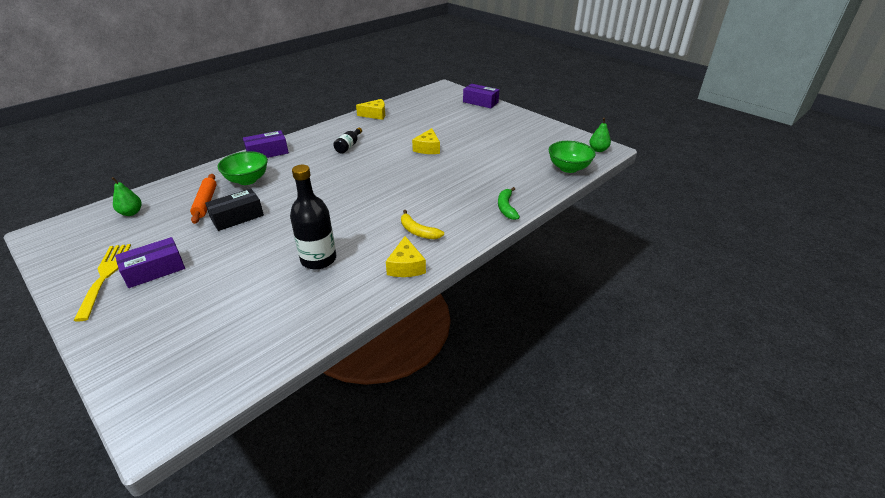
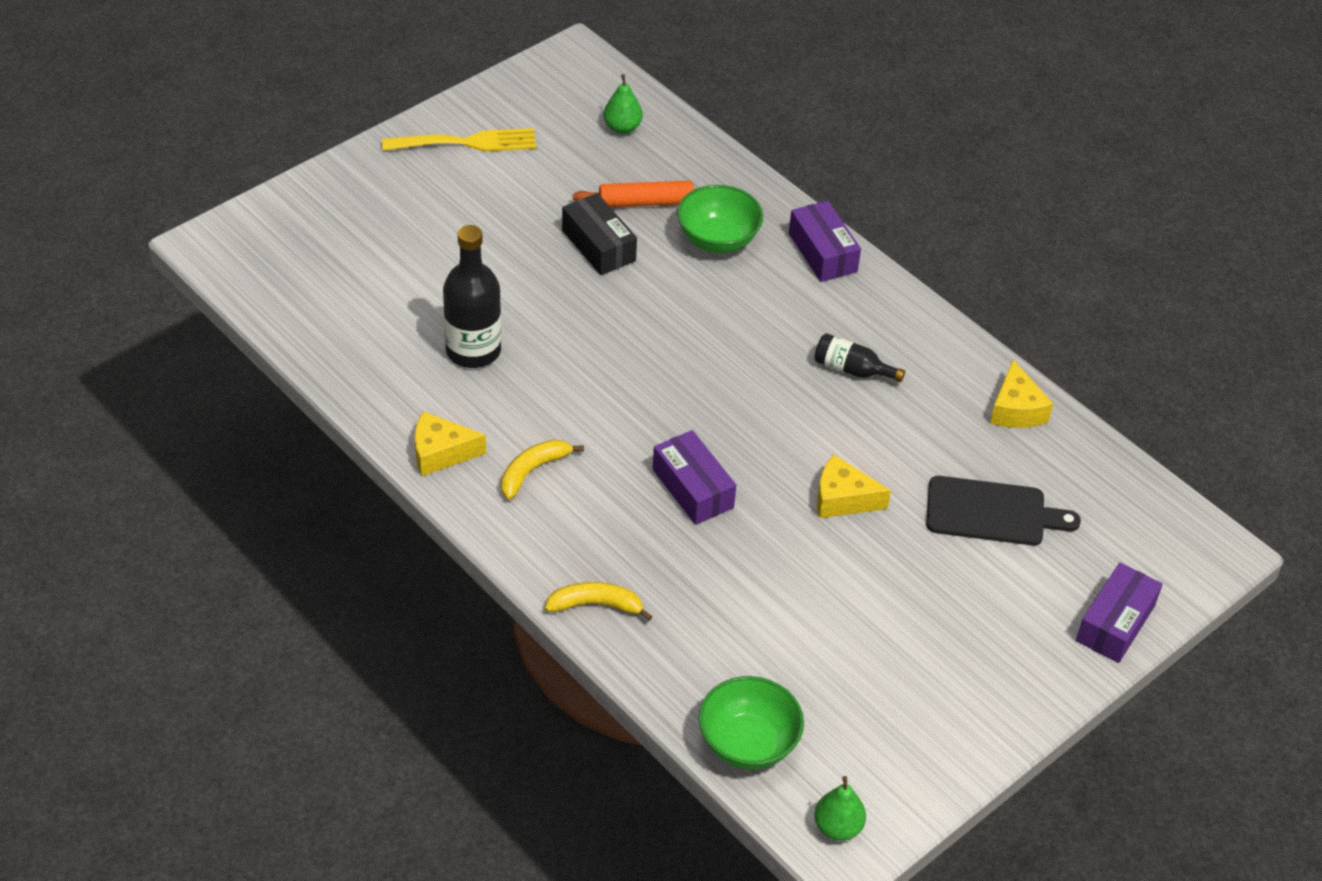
camera: 90 degrees right, 10 degrees up
purple box [115,237,185,288] -> purple box moved to [653,430,736,525]
green banana [498,187,520,220] -> yellow banana [545,582,652,621]
none -> black cutting board [926,476,1081,546]

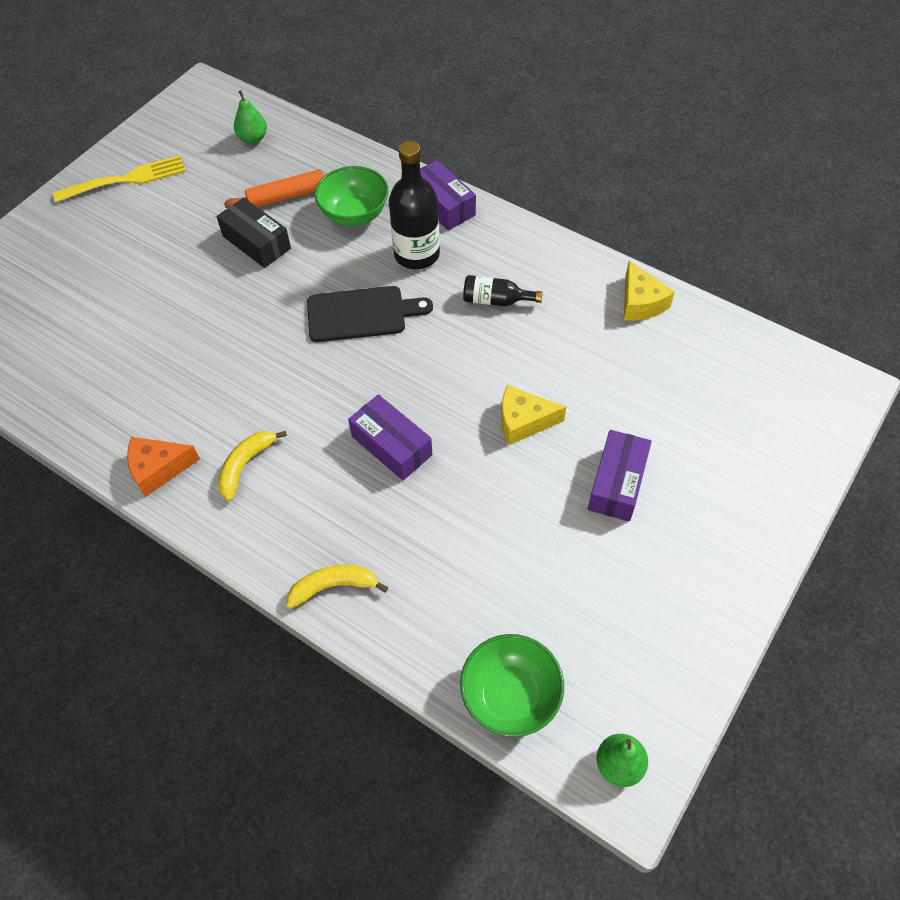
camera: 10 degrees left, 10 degrees up
yellow cheese [415,411,486,476] -> orange cheese [127,437,200,497]
black bottle [443,225,501,368] -> black bottle moved to [389,141,440,269]
black cutting board [926,476,1081,546] -> black cutting board moved to [307,286,433,342]
purple box [1076,563,1163,663] -> purple box moved to [588,430,652,522]

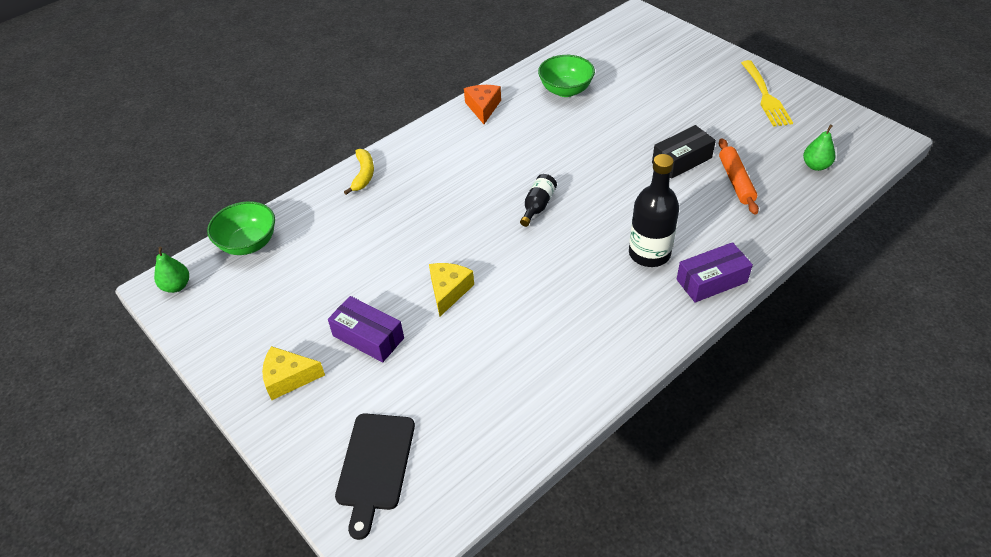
camera: 105 degrees right, 10 degrees down
yellow banana [218,431,287,501] -> none
black cutting board [307,286,433,342] -> black cutting board moved to [335,413,415,540]
green bowl [314,166,389,226] -> green bowl moved to [538,55,595,97]
purple box [348,394,432,480] -> none
black bottle [463,275,543,306] -> black bottle moved to [520,174,557,227]
yellow cheese [624,261,675,321] -> yellow cheese moved to [262,346,325,400]

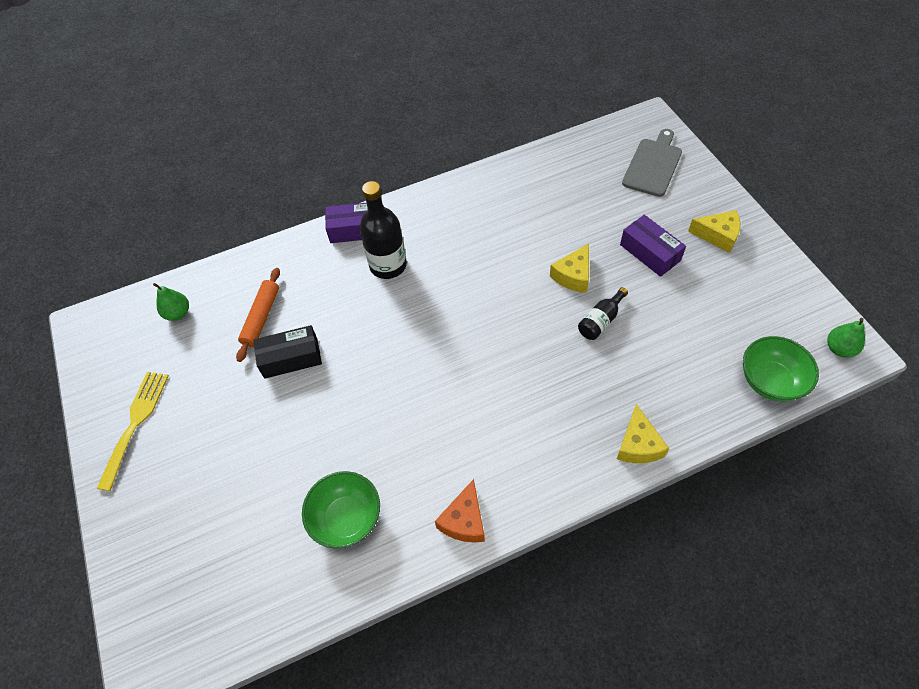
camera: 160 degrees left, 10 degrees up
black cutting board [335,413,415,540] -> grey cutting board [622,129,682,197]
yellow banana [344,149,374,195] -> yellow cheese [617,404,669,463]
black bottle [520,174,557,227] -> black bottle moved to [578,287,628,340]

